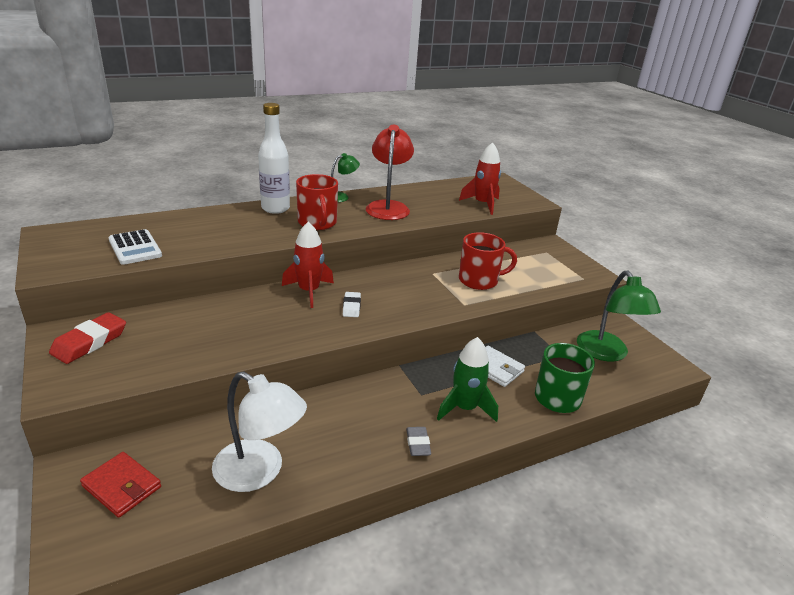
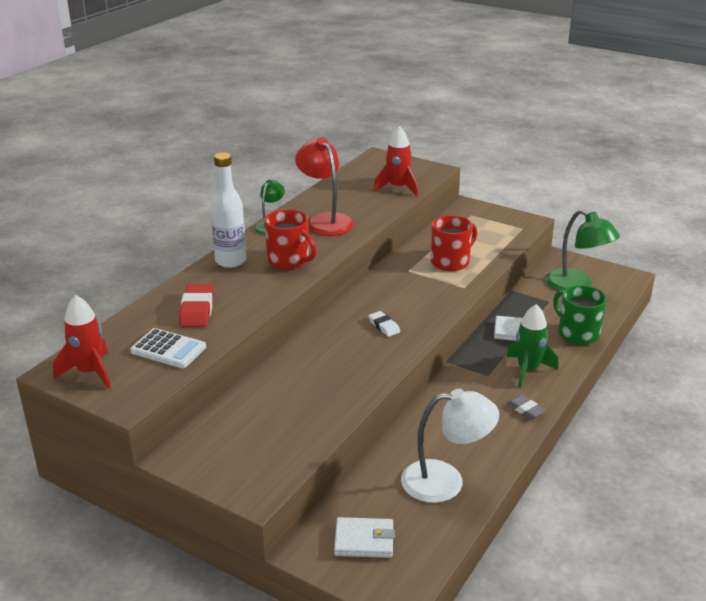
camera: 30 degrees left, 0 degrees up
red eraser [49,312,126,364] -> red eraser moved to [179,284,214,327]
red wallet [80,452,161,518] -> white wallet [334,517,395,558]
red rocket [282,221,334,308] -> red rocket moved to [53,295,111,388]

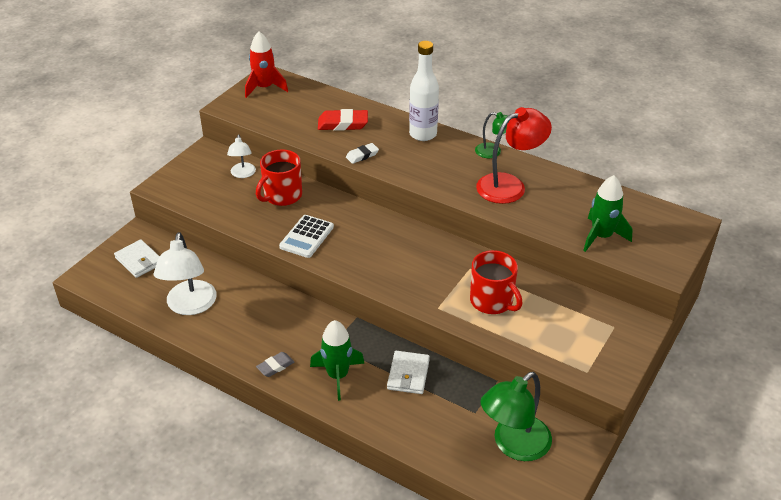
camera: 90 degrees right, 10 degrees up
white calculator [130,328,206,368] -> white calculator moved to [279,215,334,258]
red mug [264,209,317,269] -> red mug moved to [256,149,302,206]
white wallet [334,517,395,558] -> white wallet turned 45 degrees counterclockwise [114,239,160,278]
white eraser [368,311,400,337] -> white eraser moved to [346,143,379,164]
red rocket [373,126,418,196] -> green rocket [583,175,633,252]
green mug [553,285,607,345] -> none
none -> white lamp [227,134,256,178]

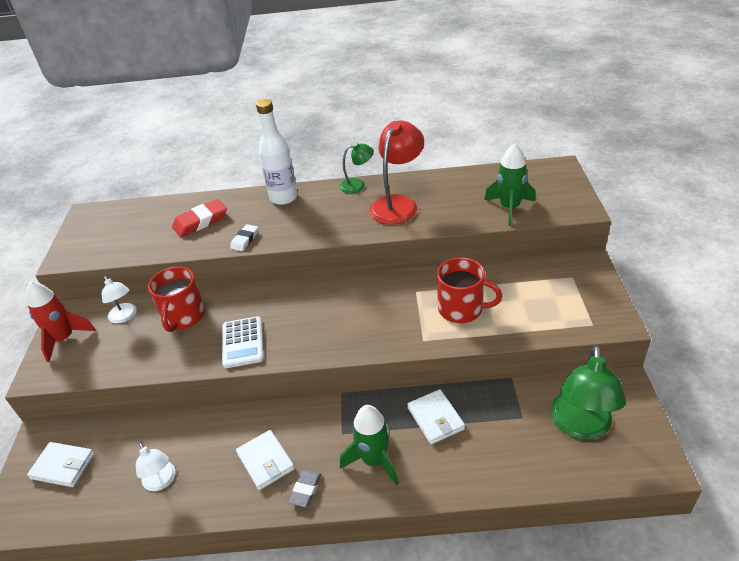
camera: 30 degrees left, 0 degrees up
white lamp [154,232,217,315] -> white lamp [136,442,175,491], size x0.56
red rocket [245,32,288,98] -> red rocket moved to [26,281,96,362]
none -> white wallet [236,430,295,490]

